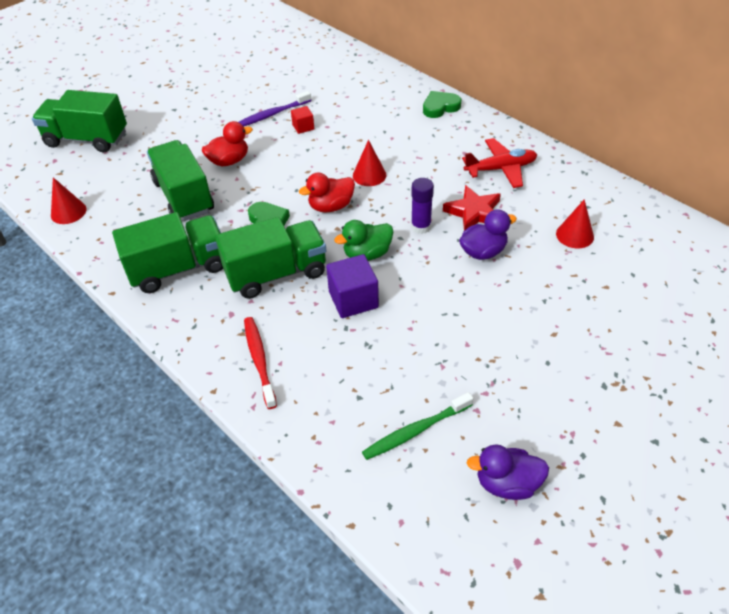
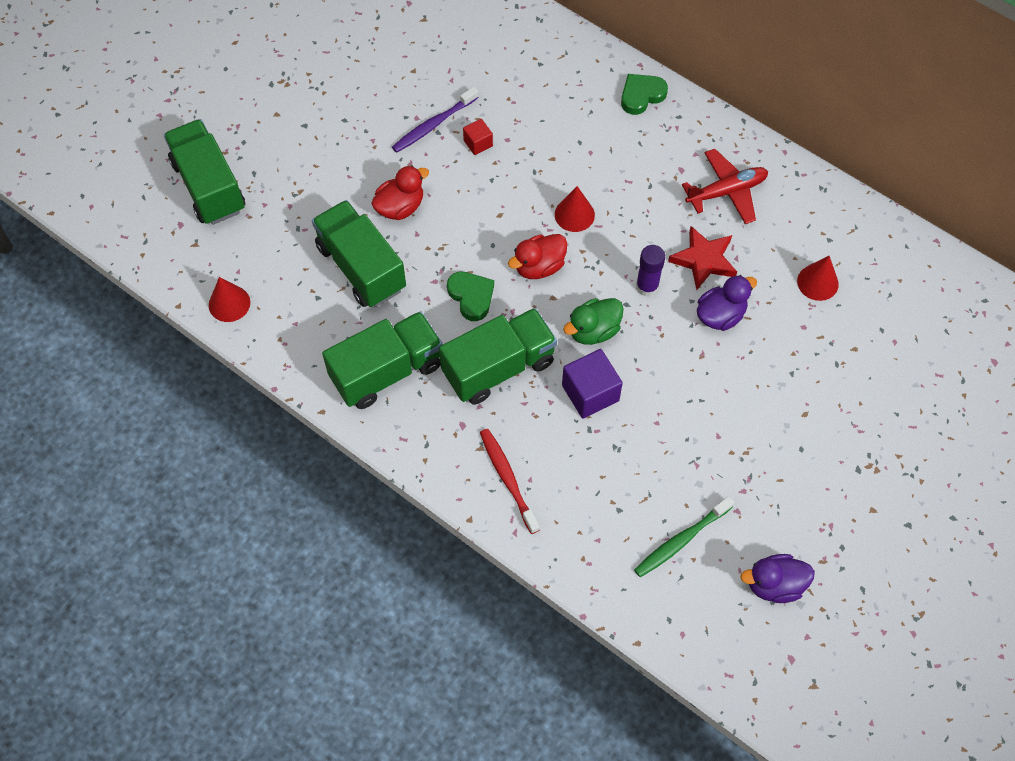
camera: 10 degrees left, 15 degrees up
green truck [32,90,127,152] -> green truck turned 60 degrees clockwise [164,119,245,225]

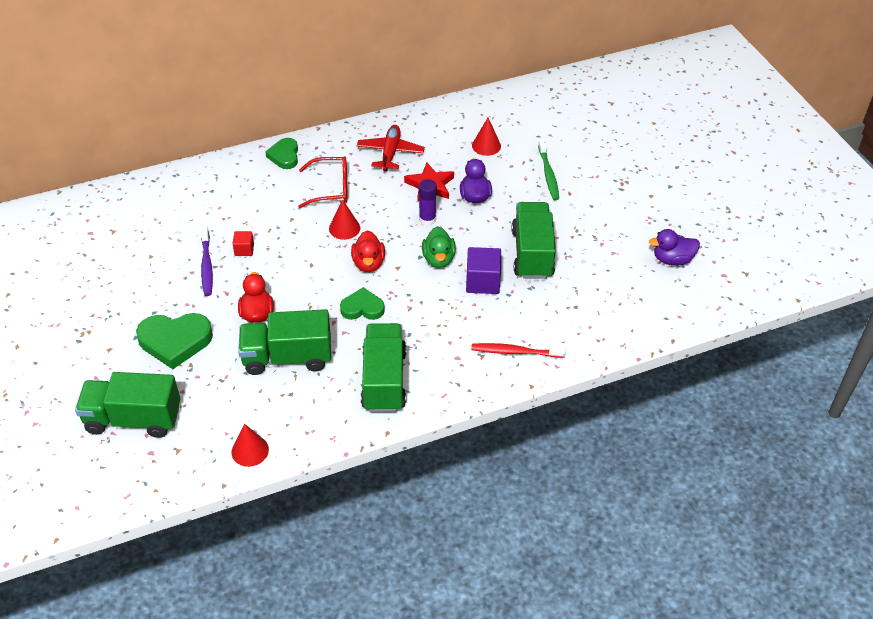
camera: 60 degrees left, 15 degrees down
green truck [439,308,557,405] -> green truck moved to [512,202,556,279]
green toothbrush [634,496,734,577] -> green toothbrush moved to [538,139,559,200]
purple duck [740,554,815,603] -> purple duck turned 60 degrees clockwise [649,229,700,265]
none -> green heart [136,313,213,369]
none -> red glasses [298,156,348,208]

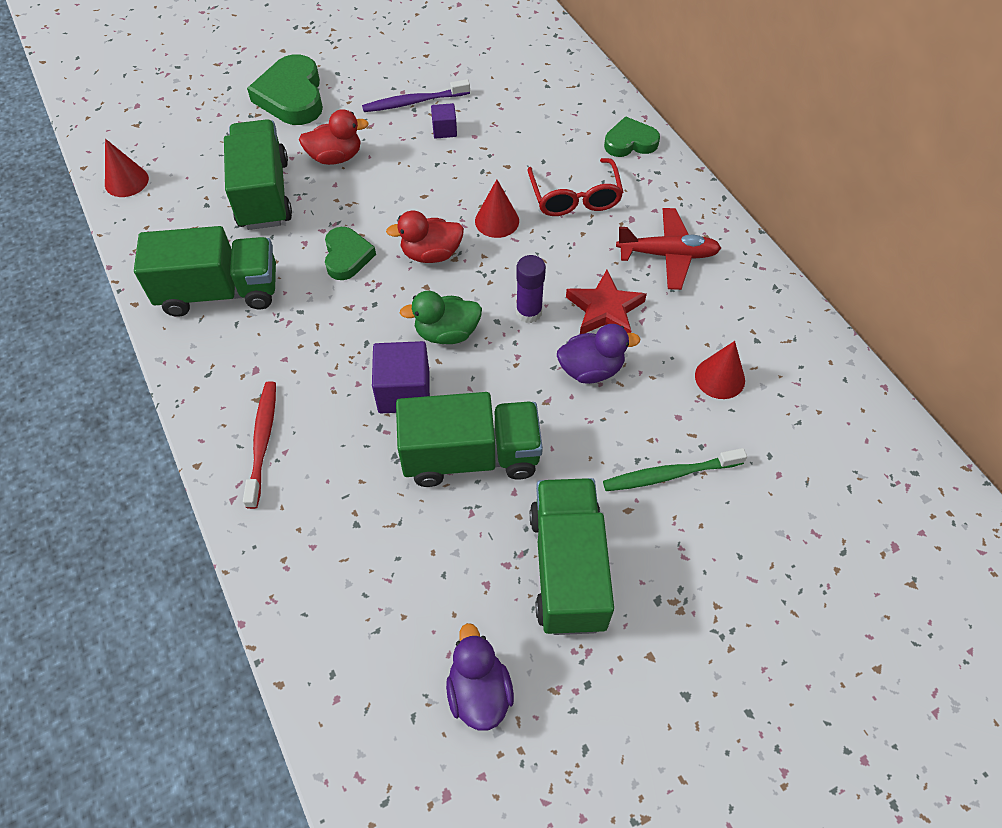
camera: 85 degrees right, 10 degrees up
green truck [75,372,180,438] -> green truck moved to [530,478,614,635]
red cube [233,231,254,256] -> purple cube [431,103,457,139]

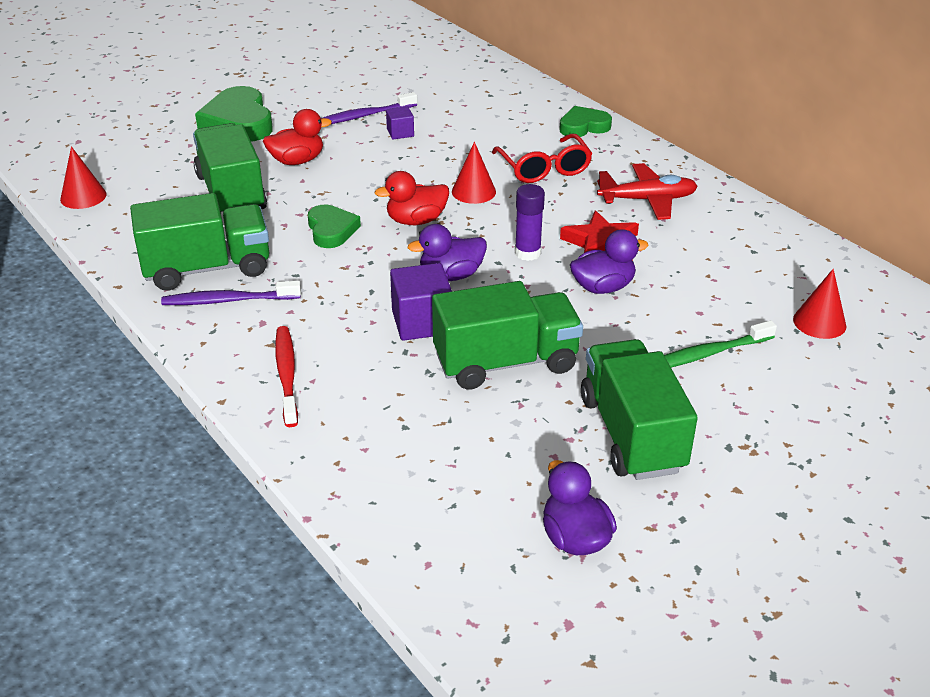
camera: 10 degrees left, 20 degrees down
green duck [400,291,482,344] -> purple duck [408,224,487,281]
red cone [695,341,745,399] -> red cone moved to [793,269,847,339]
none -> purple toothbrush [161,281,301,305]

